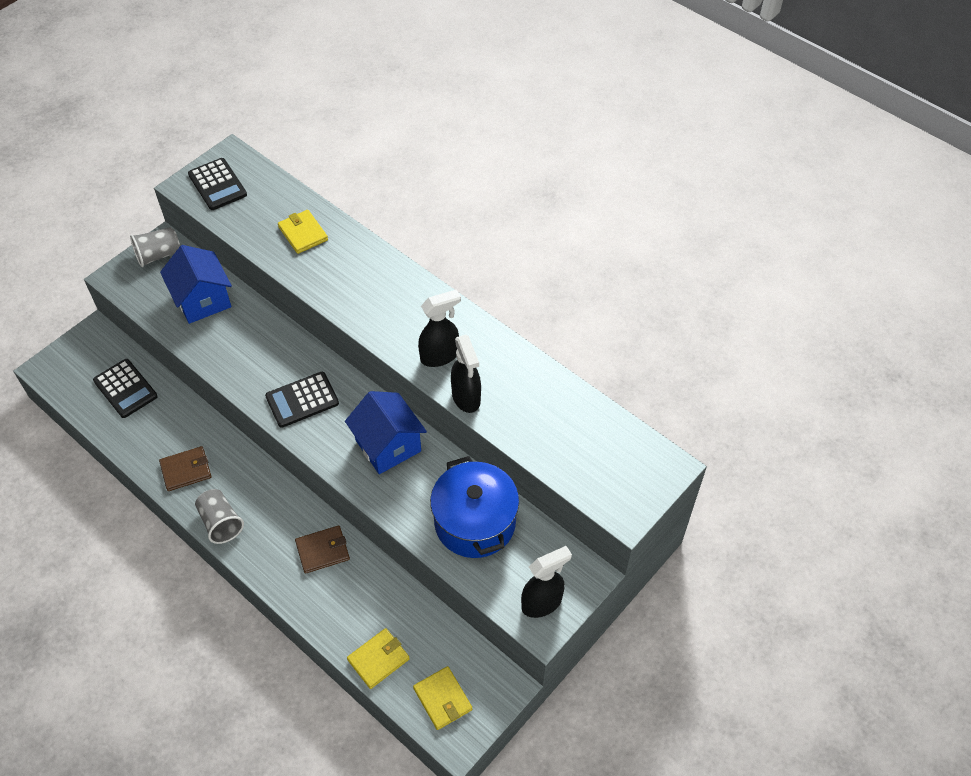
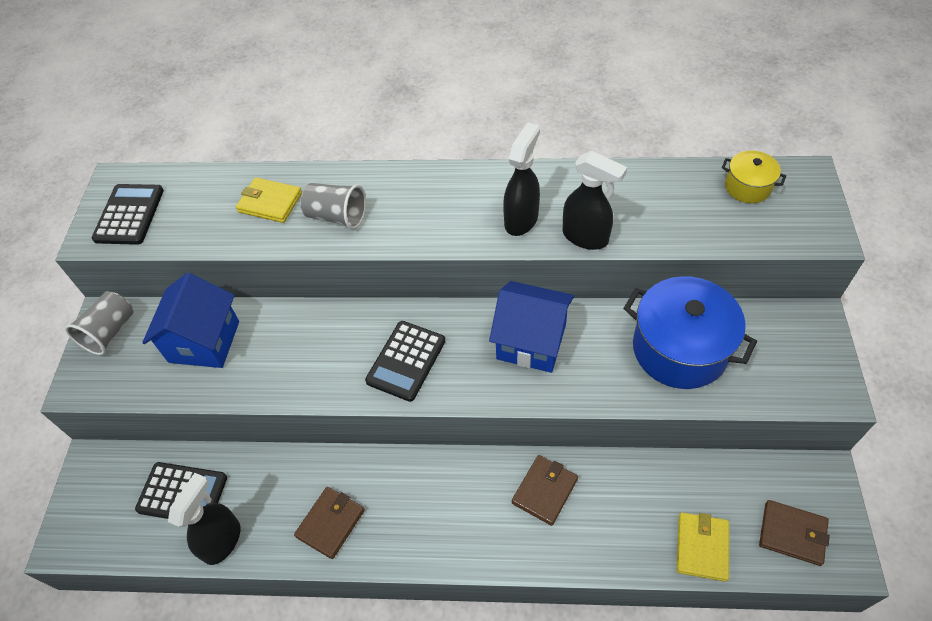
camera: 35 degrees left, 0 degrees up
blue house [160,245,232,324] -> blue house turned 75 degrees clockwise [142,273,239,368]
black calculator [188,158,247,210] -> black calculator turned 105 degrees counterclockwise [92,184,164,245]
grey cup [195,489,244,544] -> grey cup moved to [300,183,366,229]
yellow wallet [413,666,472,730] -> brown wallet [759,500,830,566]
black spray bottle [521,546,572,618] -> black spray bottle moved to [168,473,240,565]
none -> yellow pot [722,150,786,203]

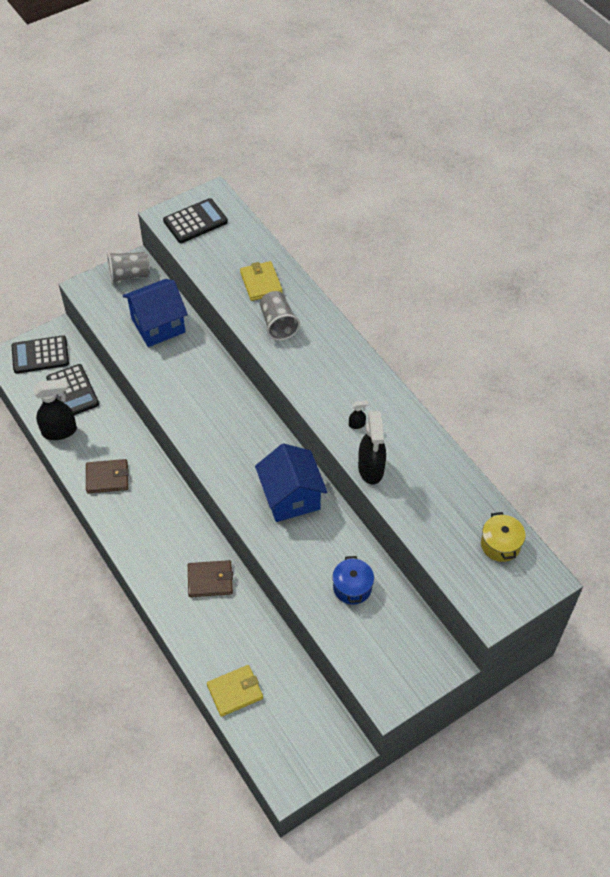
camera: 50 degrees right, 0 degrees up
black calculator [365,321,445,402] -> black calculator moved to [12,335,69,374]
black spray bottle [503,122,540,236] -> black spray bottle [349,400,368,429], size x0.43
blue pot [623,276,757,389] -> blue pot [332,556,374,605], size x0.50
brown wallet [759,500,830,566] -> none

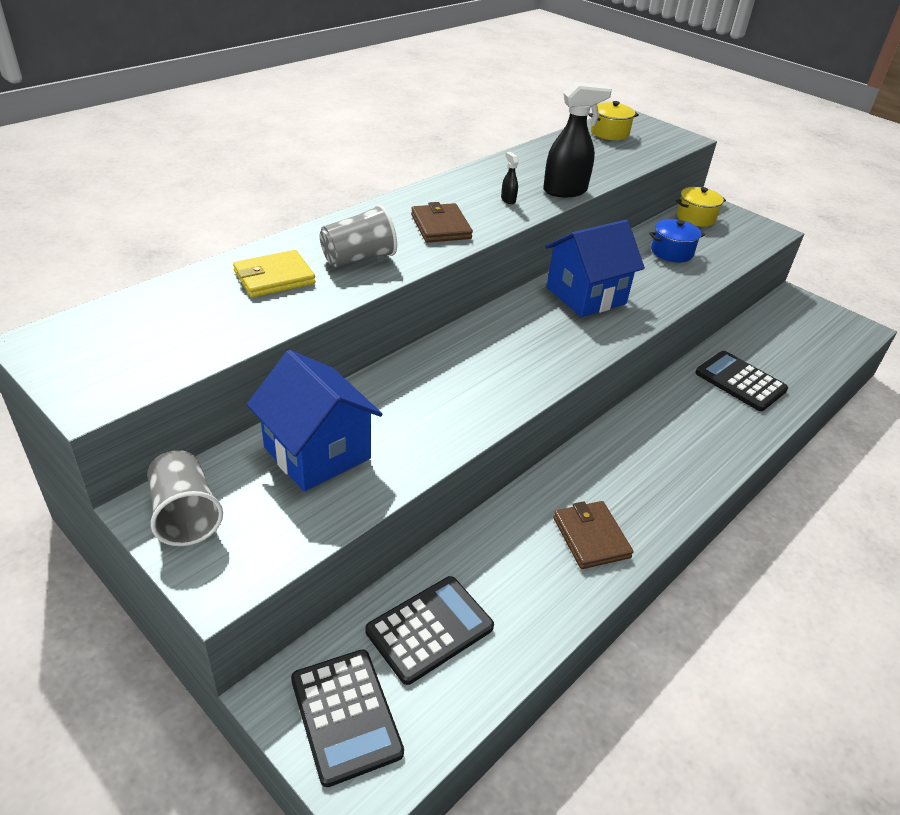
camera: 105 degrees left, 15 degrees down
black spray bottle [33,379,77,440] -> none
black calculator [163,198,228,243] -> black calculator moved to [695,351,788,411]
brown wallet [188,560,233,597] -> brown wallet moved to [411,202,473,243]
yellow wallet [207,665,263,717] -> none
none -> yellow pot [676,187,726,227]

